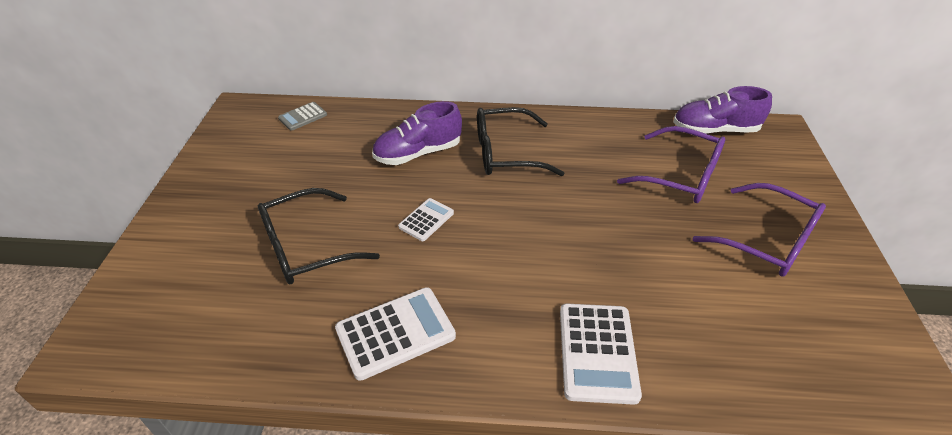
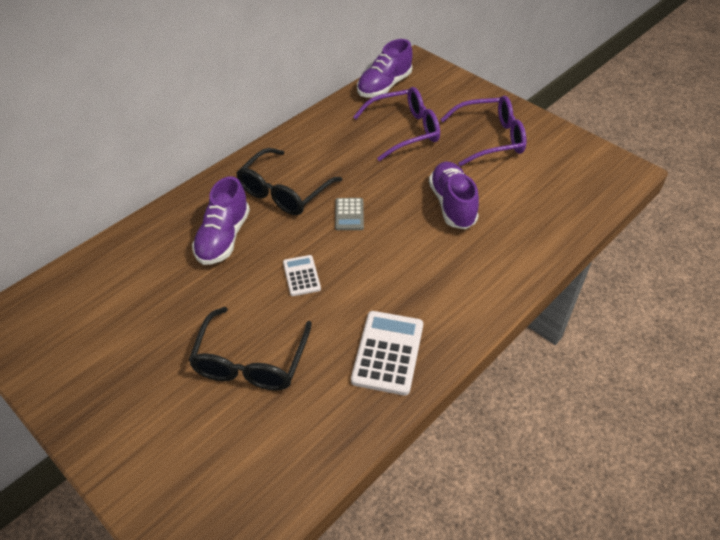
camera: 50 degrees left, 5 degrees up
grey calculator [278,102,327,131] -> grey calculator moved to [335,198,364,230]
white calculator [560,303,642,405] -> none
none -> purple shoe [429,162,479,229]

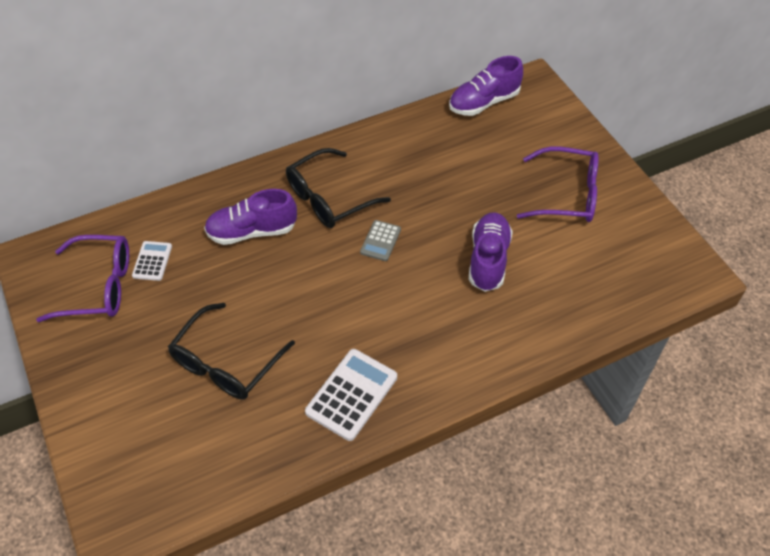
camera: 20 degrees right, 5 degrees up
purple shoe [192,176,250,265] -> purple shoe turned 45 degrees clockwise [204,189,297,245]
white calculator [283,255,321,296] -> white calculator moved to [132,241,172,281]
purple glasses [353,87,440,161] -> purple glasses moved to [36,235,129,322]

